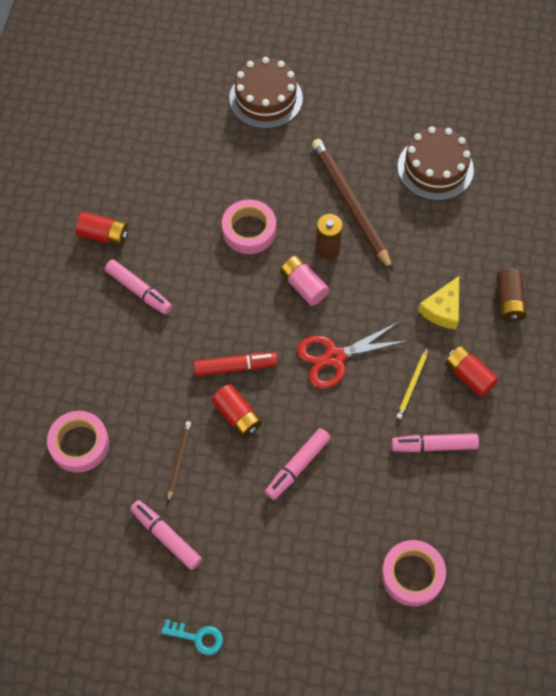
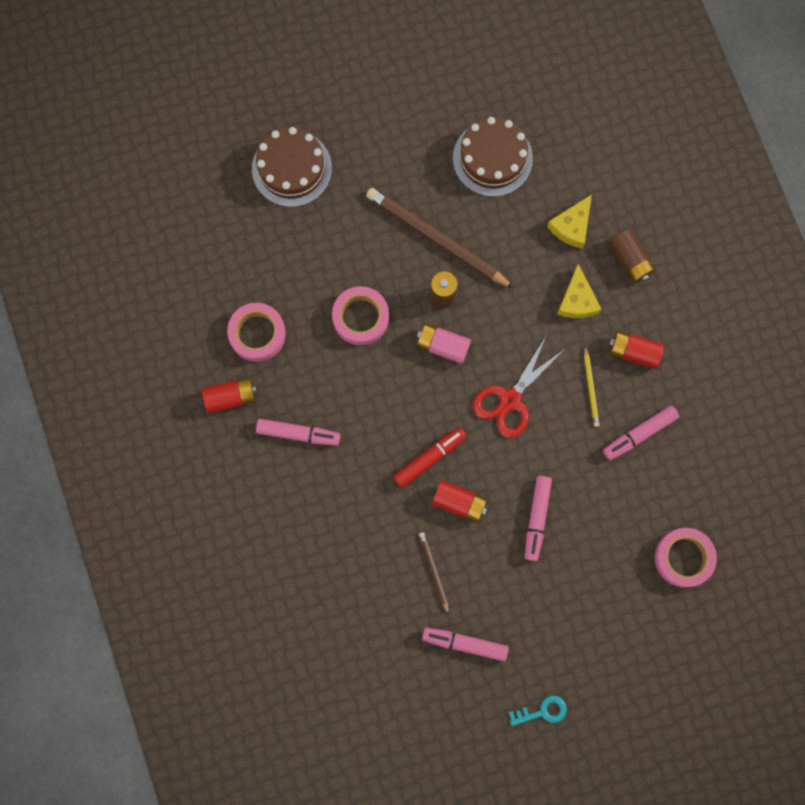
camera: 30 degrees left, 15 degrees up
pink tape [47,411,109,473] -> pink tape moved to [227,303,286,362]
none -> yellow cheese [547,194,592,248]

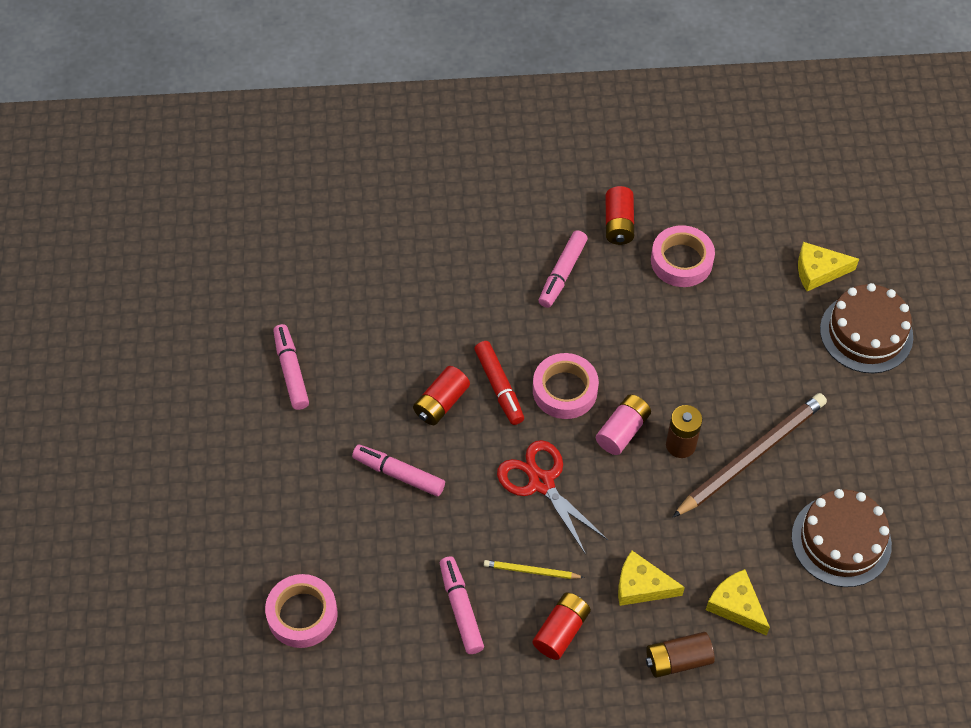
camera: 105 degrees right, 20 degrees down
pink tape [332,286,389,345] -> pink tape moved to [533,353,599,419]
brown pencil [419,532,449,615] -> none
pink marker [422,627,509,661] -> pink marker turned 45 degrees counterclockwise [273,324,309,410]
turquoise key [509,696,567,726] -> none
none -> yellow cheese [798,242,859,291]

